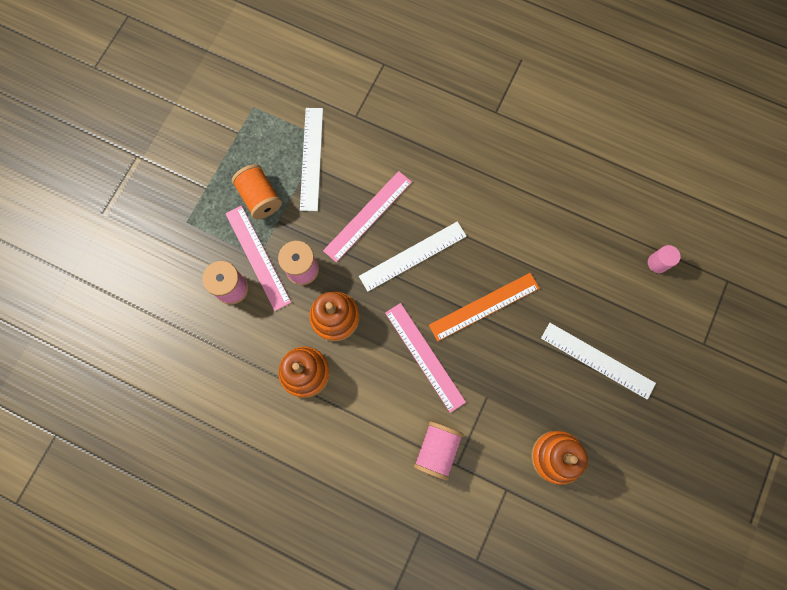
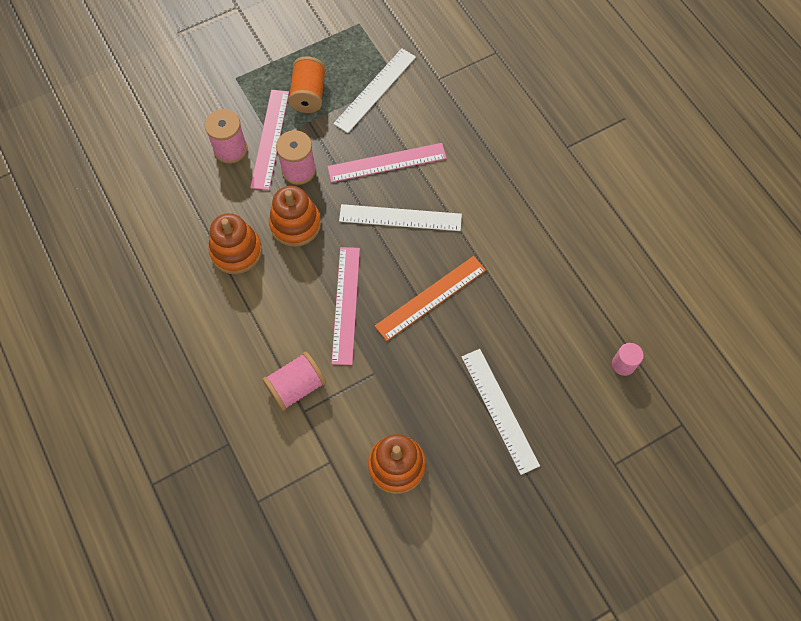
camera: 35 degrees right, 10 degrees down
orange ruler [429,273,540,341] -> orange ruler turned 45 degrees counterclockwise [375,256,486,341]

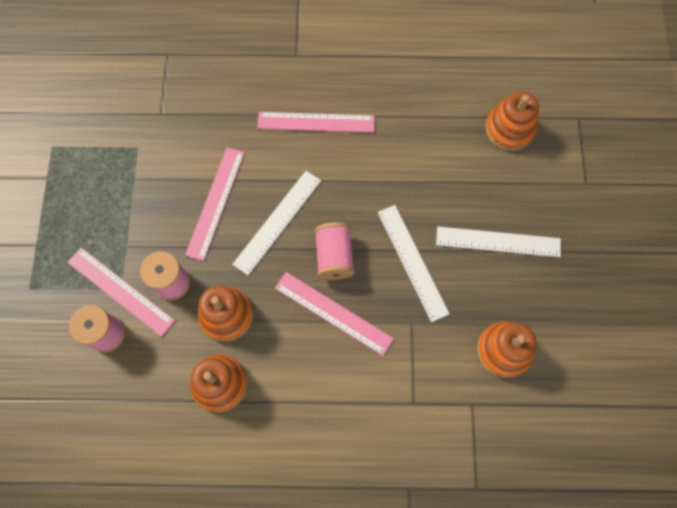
camera: 60 degrees left, 5 degrees up
pink spool [262,352,326,411] -> pink spool moved to [314,222,355,280]
orange spool [288,56,326,113] -> none
white ruler [333,48,416,133] -> white ruler moved to [378,205,450,322]
orange ruler [375,256,486,341] -> none
pink cylinder [612,343,644,376] -> orange stacking toy [485,91,539,151]
none -> pink ruler [257,112,375,132]

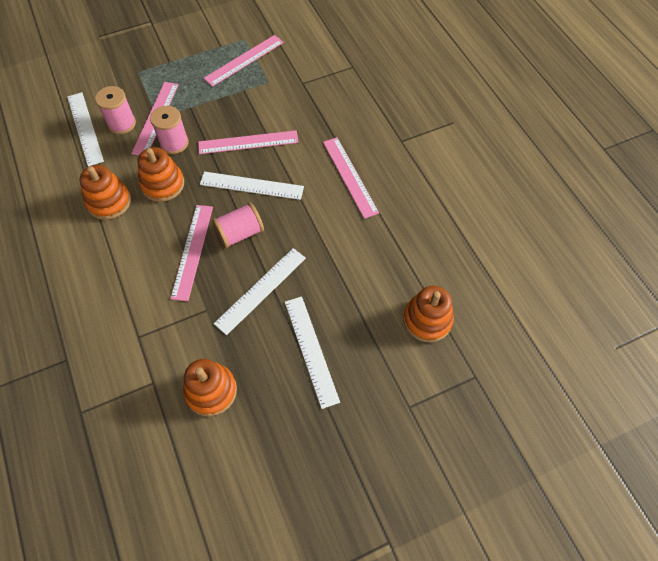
camera: 65 degrees right, 10 degrees down
none -> white ruler [67,92,104,166]
none -> pink ruler [203,35,284,87]

